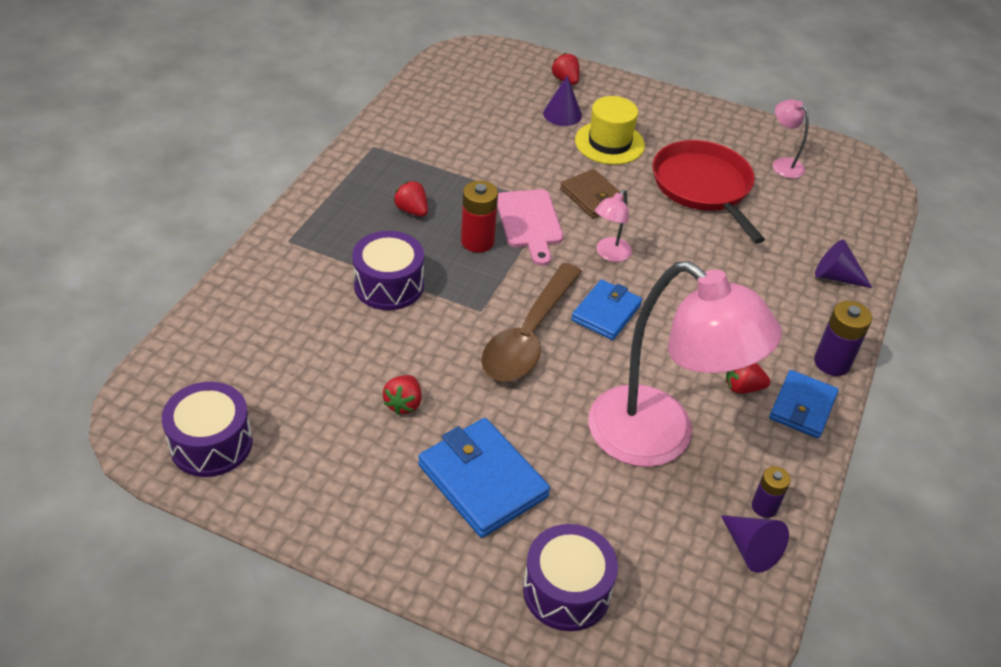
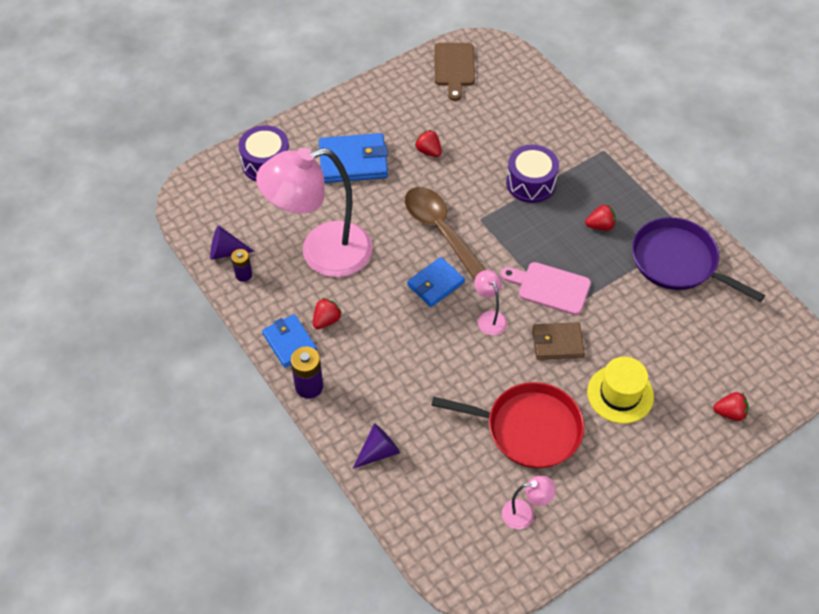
camera: 125 degrees right, 10 degrees up
purple drum [161,382,253,477] -> brown cutting board [435,43,475,101]
red battery [461,180,498,253] -> none
purple cone [543,75,582,126] -> none
blue wallet [571,280,642,340] -> blue wallet turned 75 degrees clockwise [407,257,465,307]
none -> purple pan [632,217,765,302]

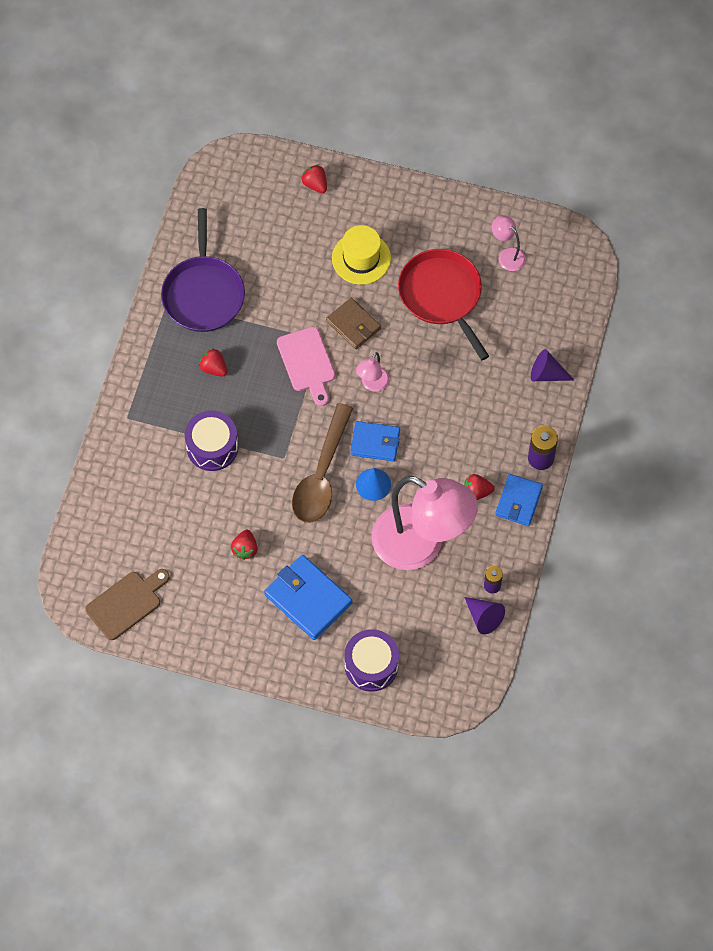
camera: 130 degrees left, 10 degrees up
none -> blue cone [356,468,391,501]

